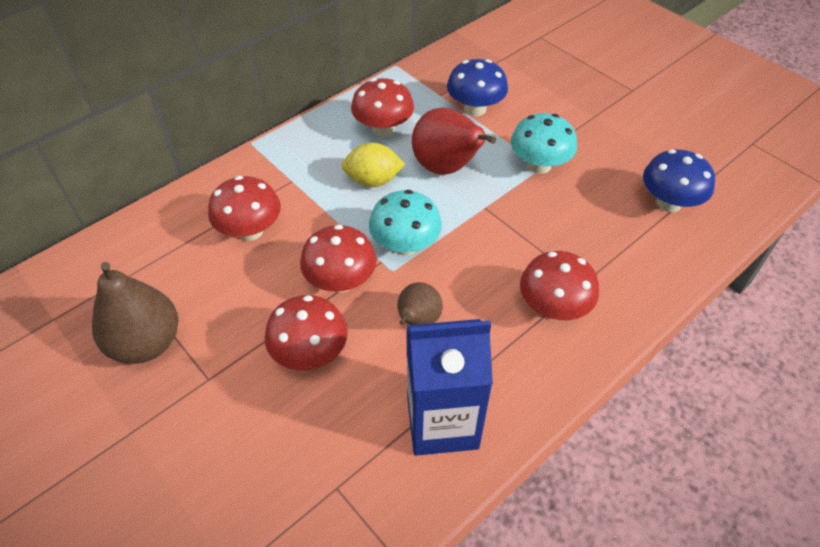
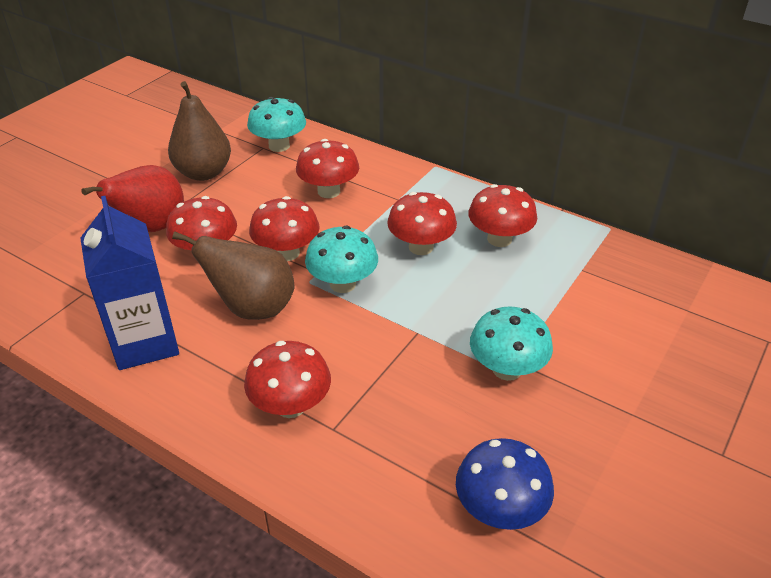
camera: 75 degrees right, 10 degrees down
yellow lemon [341,143,405,187] -> red mushroom [387,192,457,255]
brown pear [397,282,443,325] -> brown pear [172,231,295,320], size x1.70
red pear [412,108,496,175] -> red pear moved to [81,165,184,232]
blue mushroom [447,59,508,116] -> none
none -> turquoise mushroom [247,97,306,152]

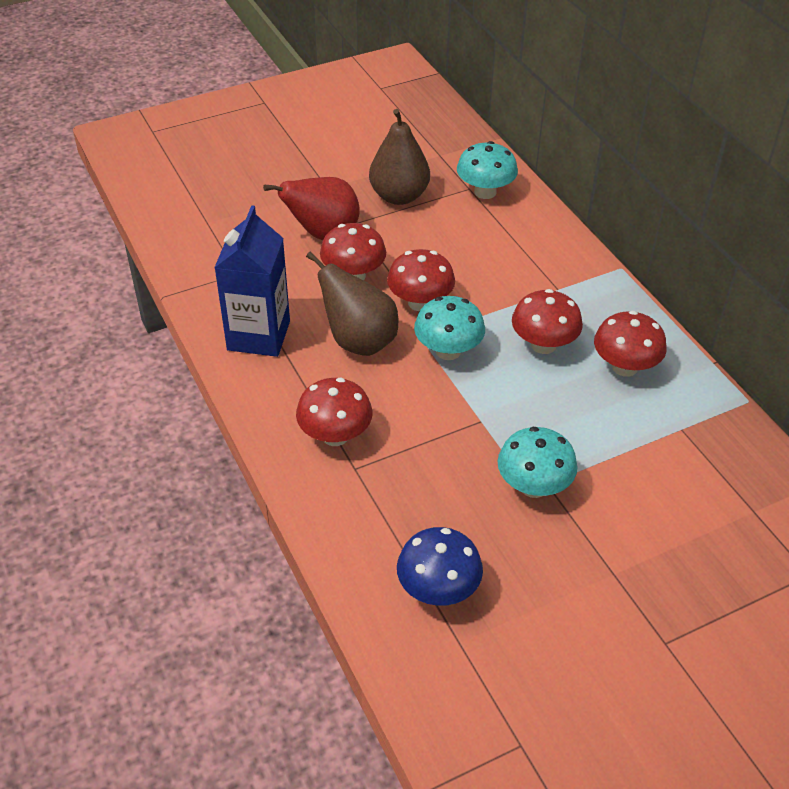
camera: 30 degrees right, 5 degrees up
red mushroom [296,139,359,198] -> none

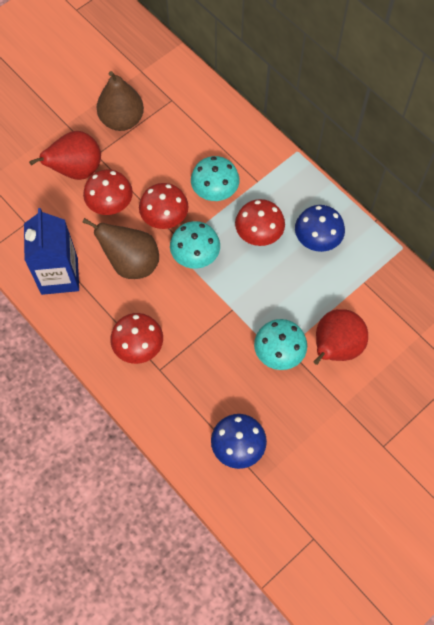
camera: 15 degrees left, 20 degrees up
turquoise mushroom [457,141,518,199] -> turquoise mushroom moved to [191,156,240,201]
red mushroom [594,311,667,377] -> blue mushroom [295,205,345,252]
none -> red pear [314,309,368,365]

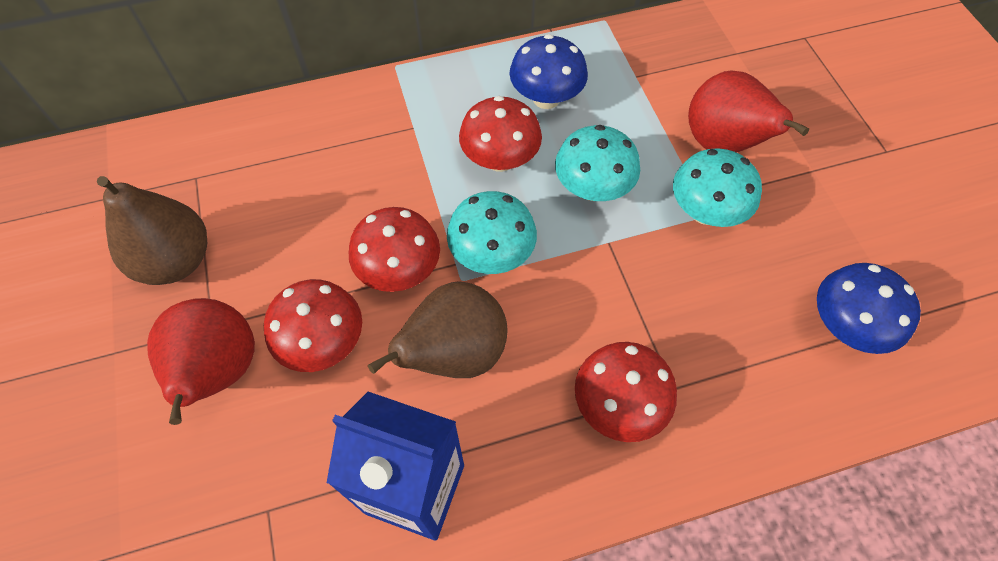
camera: 65 degrees left, 5 degrees down
turquoise mushroom [191,156,240,201] -> turquoise mushroom moved to [555,125,640,201]

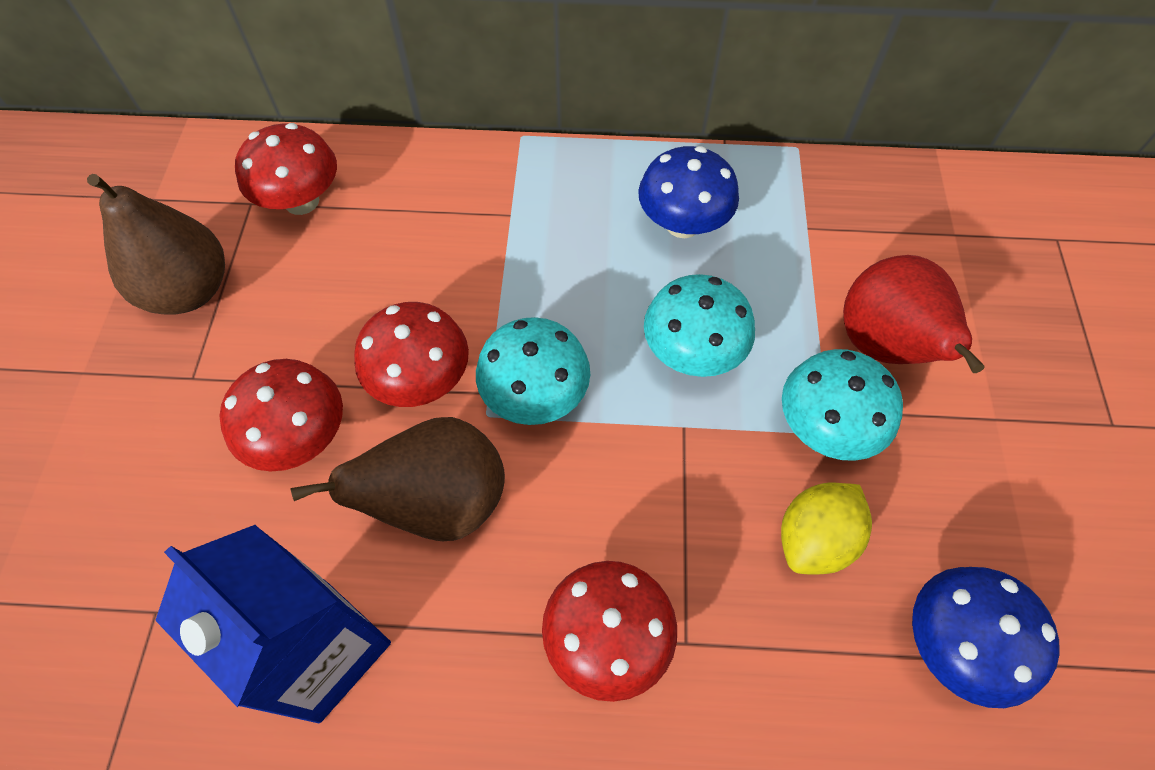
camera: 20 degrees right, 0 degrees up
red pear [147,298,255,425] -> none
red mushroom [459,96,542,172] -> red mushroom moved to [235,123,337,215]
none -> yellow lemon [781,483,872,575]

